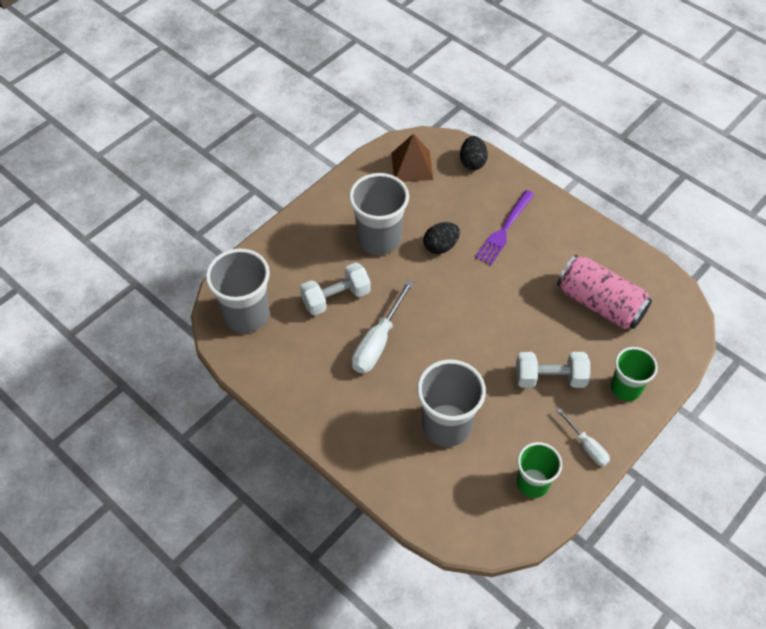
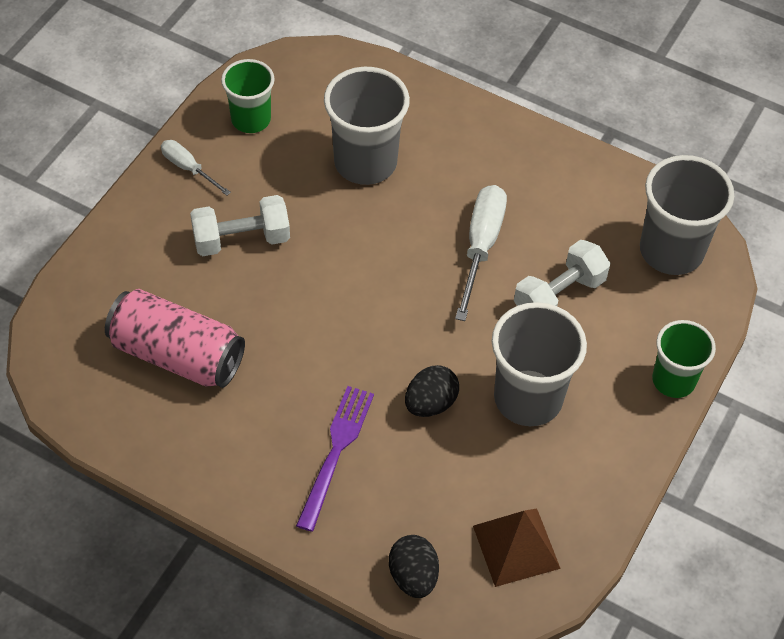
camera: 165 degrees right, 0 degrees up
green cup [611,347,658,401] -> green cup moved to [652,320,716,398]

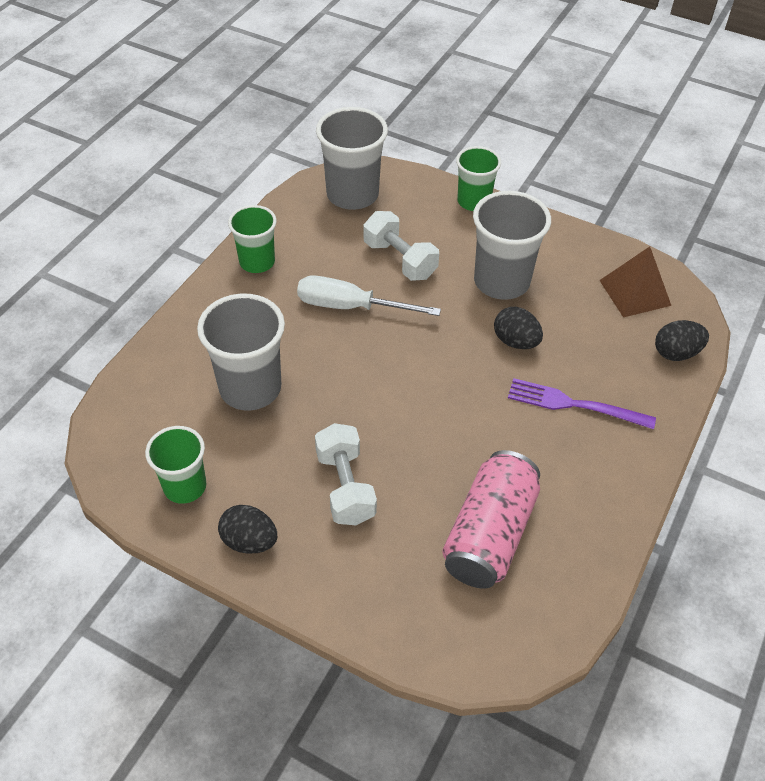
camera: 90 degrees left, 5 degrees down
white screwdriver [161,140,231,196] -> black egg [218,505,277,553]
none -> green cup [228,205,276,273]

